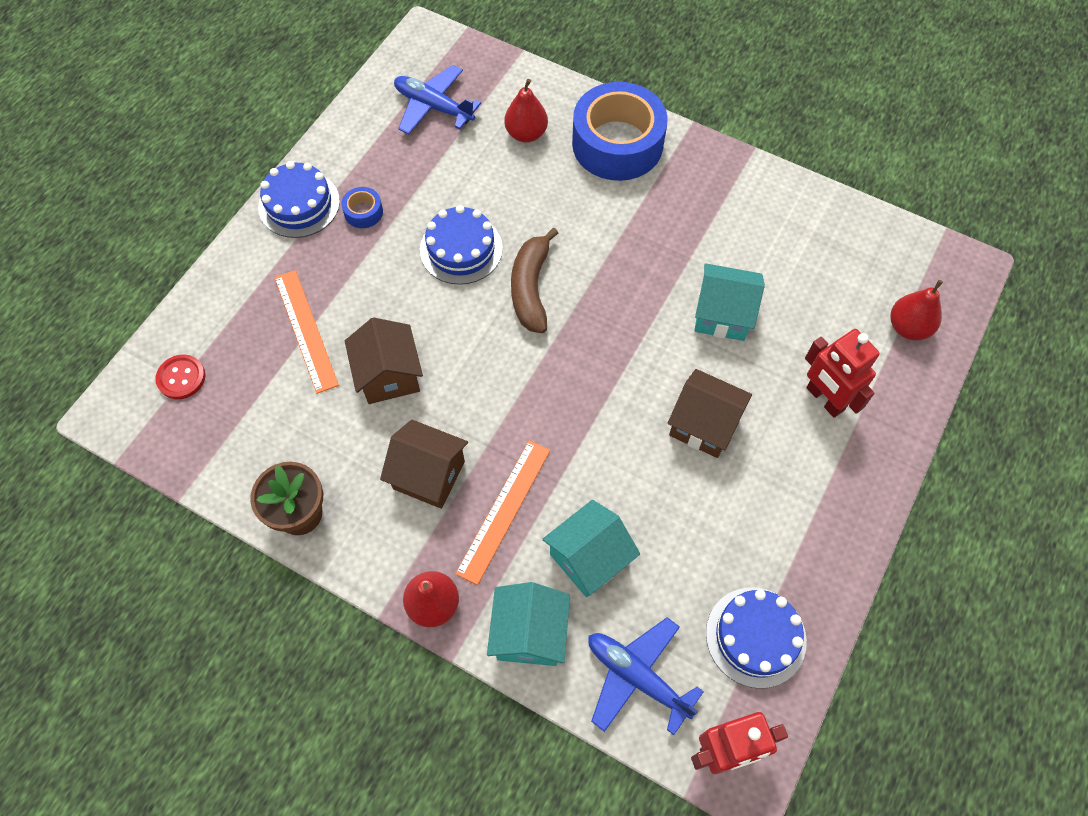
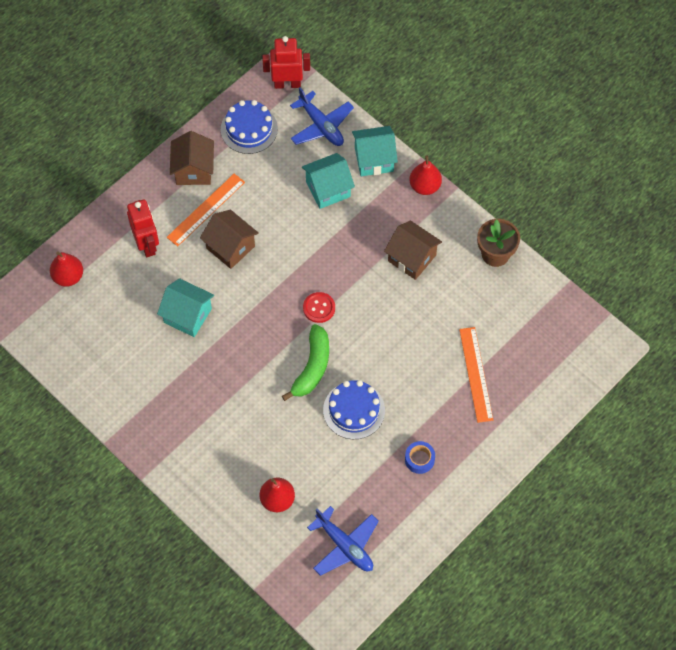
camera: 165 degrees left, 0 degrees up
red button [155,355,205,399] -> red button moved to [303,292,335,323]
blue cake [258,161,340,238] -> none
brown house [345,317,423,404] -> brown house moved to [170,131,214,185]
orange ruler [455,440,550,585] -> orange ruler moved to [167,174,245,246]
turquoise house [487,582,570,666] -> turquoise house turned 60 degrees clockwise [352,126,398,176]
brown banana [511,228,558,333] -> green banana [282,324,329,401]
blue tape [572,82,668,181] -> none

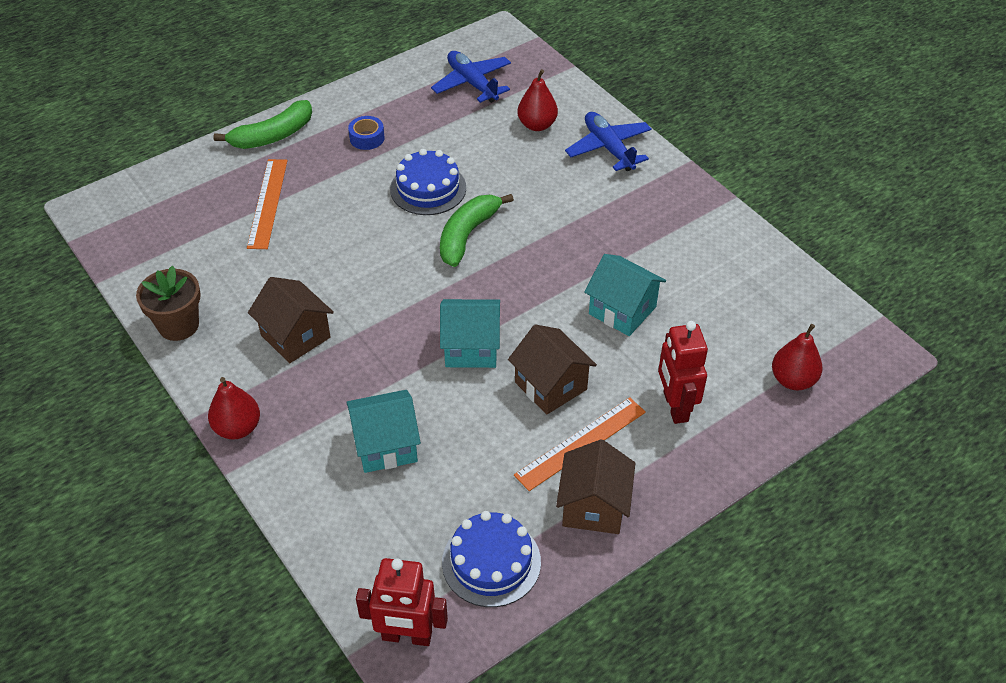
camera: 170 degrees left, 15 degrees down
blue plane [290,87,354,146] -> blue plane moved to [565,112,652,171]
red button [303,292,335,323] -> none
turquoise house [352,126,398,176] -> turquoise house moved to [440,299,500,368]
none -> green banana [213,100,312,149]

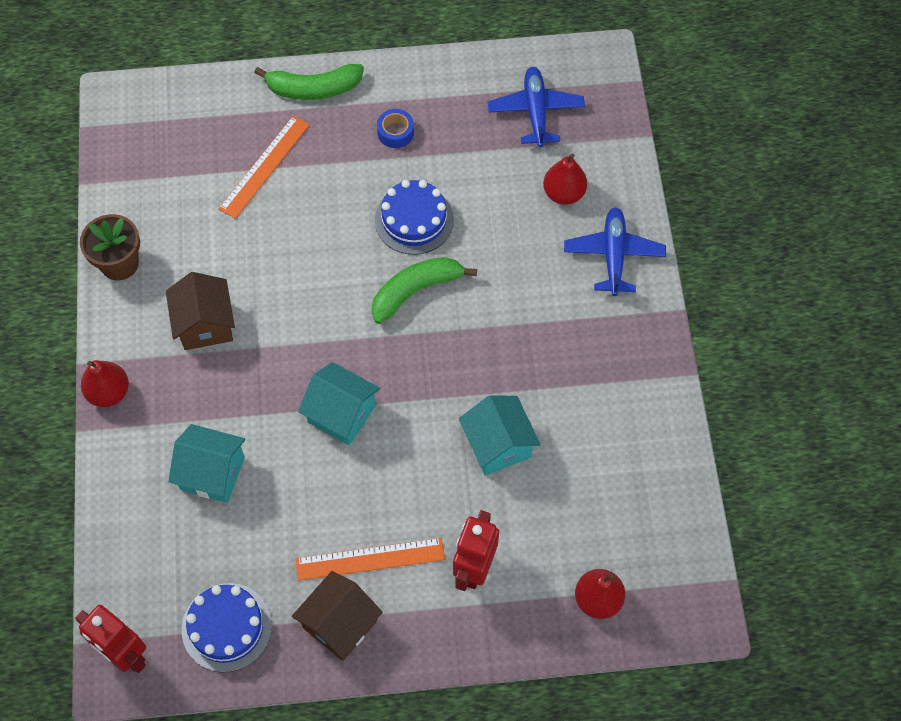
camera: 30 degrees right, 15 degrees up
brown house [508,324,597,415] -> none

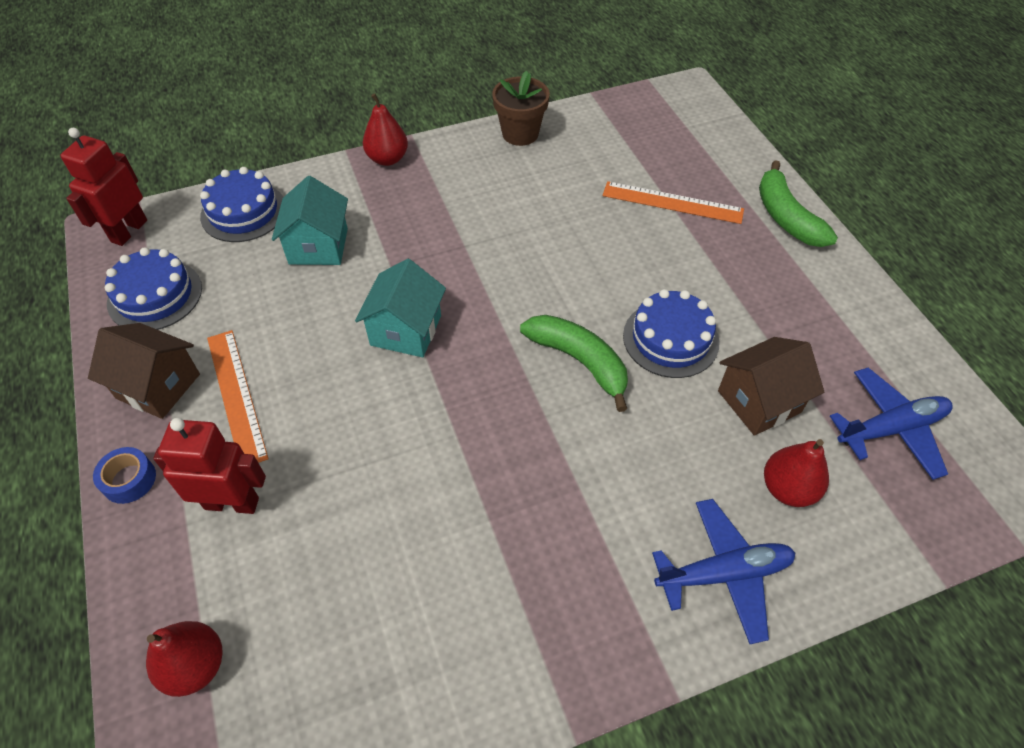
camera: 75 degrees right, 10 degrees down
brown house [166,272,235,350] -> brown house moved to [718,337,824,436]
blue tape [377,109,414,148] -> blue tape moved to [93,447,156,504]
turquoise house [459,395,540,476] -> none
none -> blue cake [200,167,283,242]

